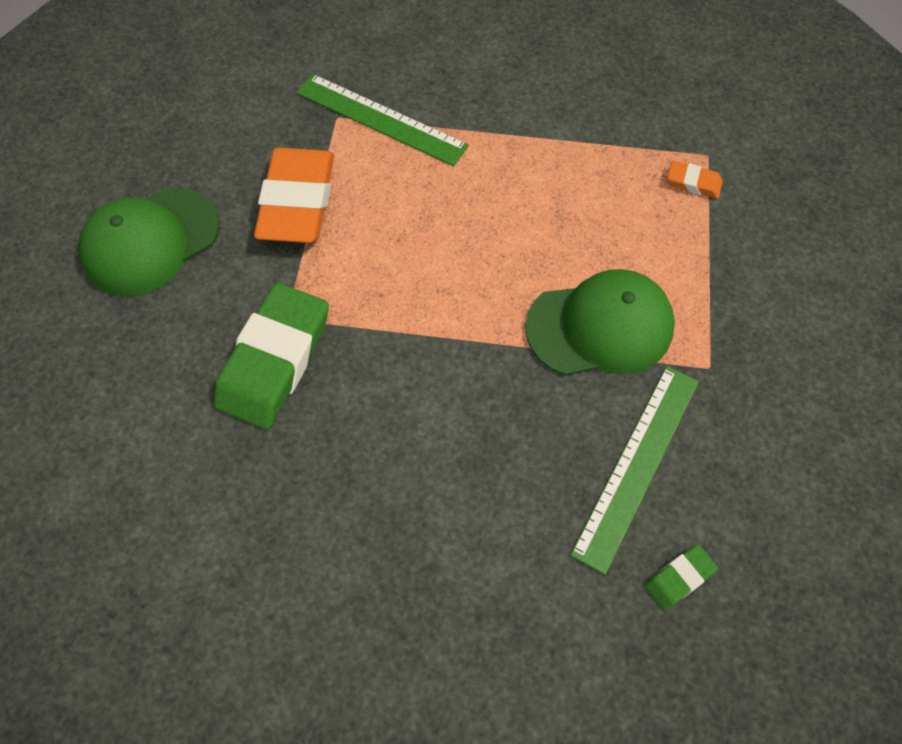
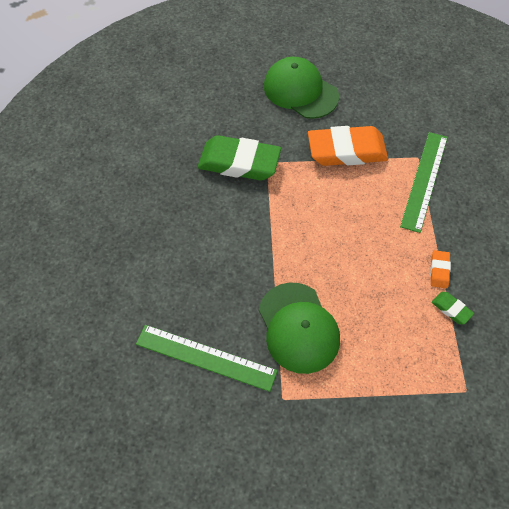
camera: 80 degrees right, 5 degrees down
green eraser [645,544,718,610] -> green eraser moved to [432,292,474,324]
orange eraser [667,161,723,199] -> orange eraser moved to [430,250,451,288]

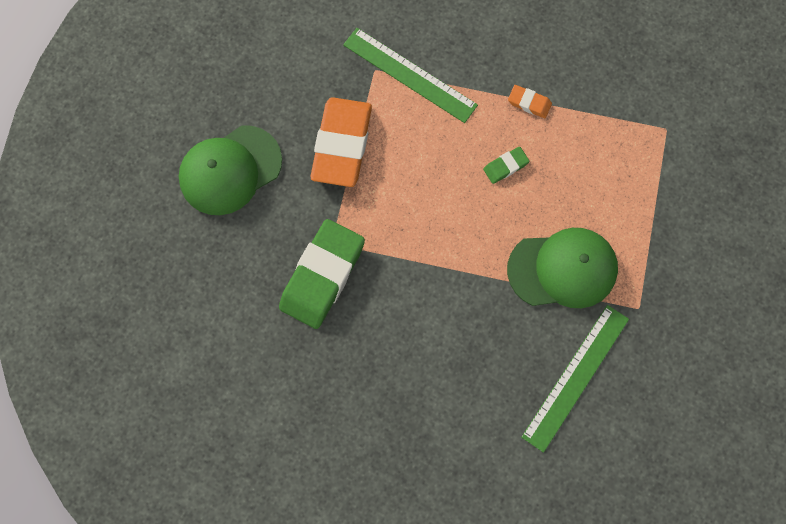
camera: 75 degrees left, 15 degrees up
green eraser [432,292,474,324] -> green eraser moved to [483,147,530,184]

